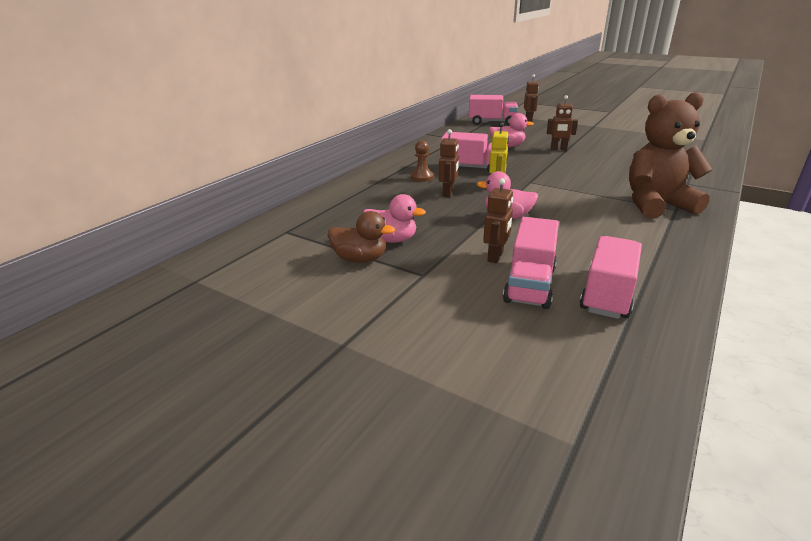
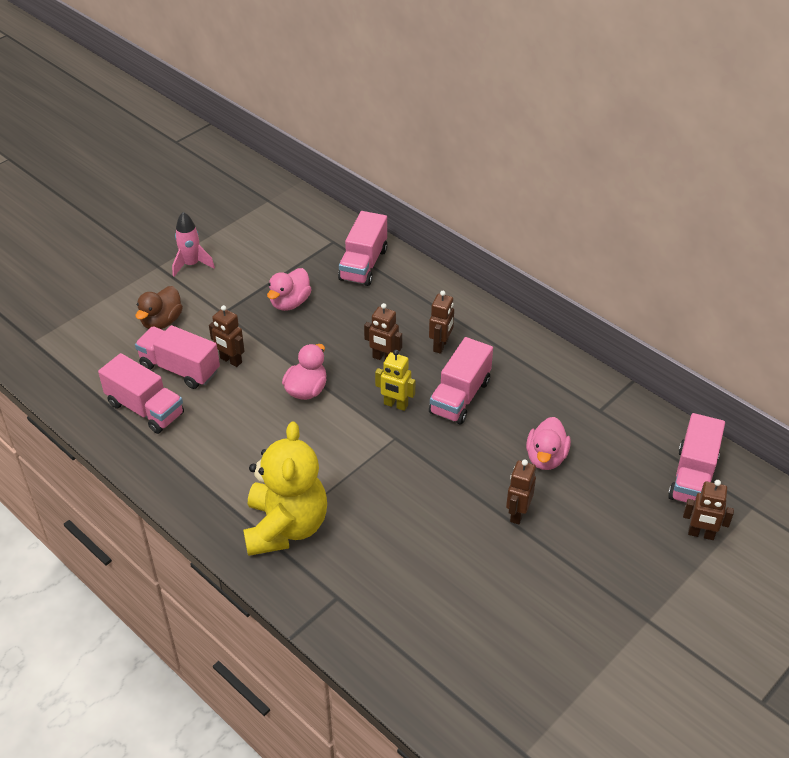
camera: 100 degrees right, 15 degrees up
brown duck [327,211,395,263] -> brown duck moved to [136,286,183,329]
brown pawn [411,140,433,182] -> brown robot [429,291,454,354]
brown teddy bear [629,92,713,219] -> yellow teddy bear [243,422,327,556]
none -> pink rocket [172,212,215,277]
none -> pink truck [338,211,388,286]

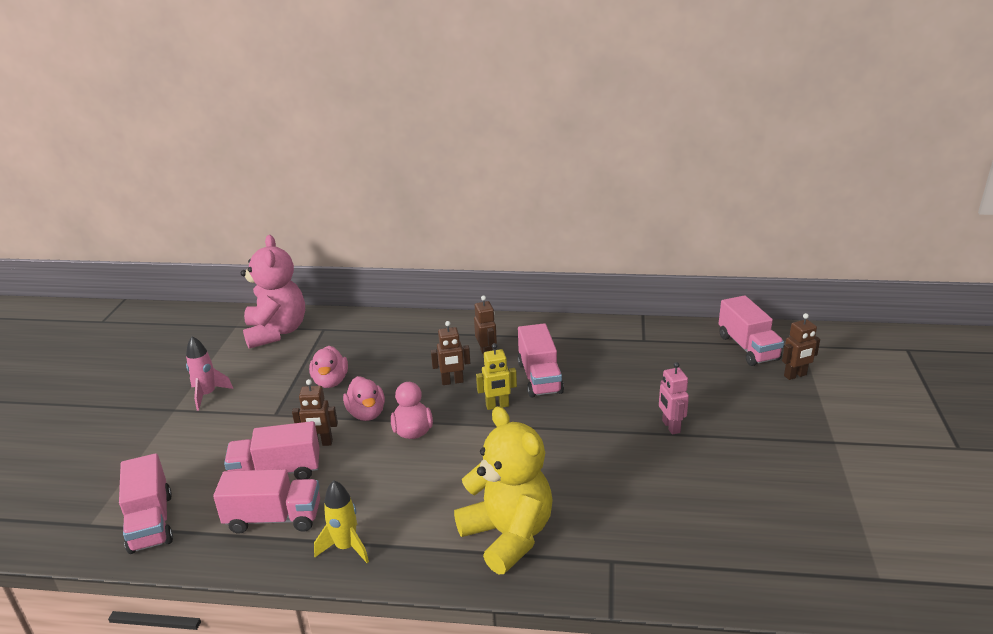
camera: 35 degrees left, 15 degrees down
brown duck [136,286,183,329] -> none
pink truck [338,211,388,286] -> pink truck moved to [119,453,173,554]
brown robot [506,460,536,524] -> pink robot [659,362,689,435]
pink duck [526,417,571,470] -> pink duck moved to [343,376,385,421]
none -> pink teddy bear [241,235,305,349]
none -> yellow rocket [314,480,369,563]

